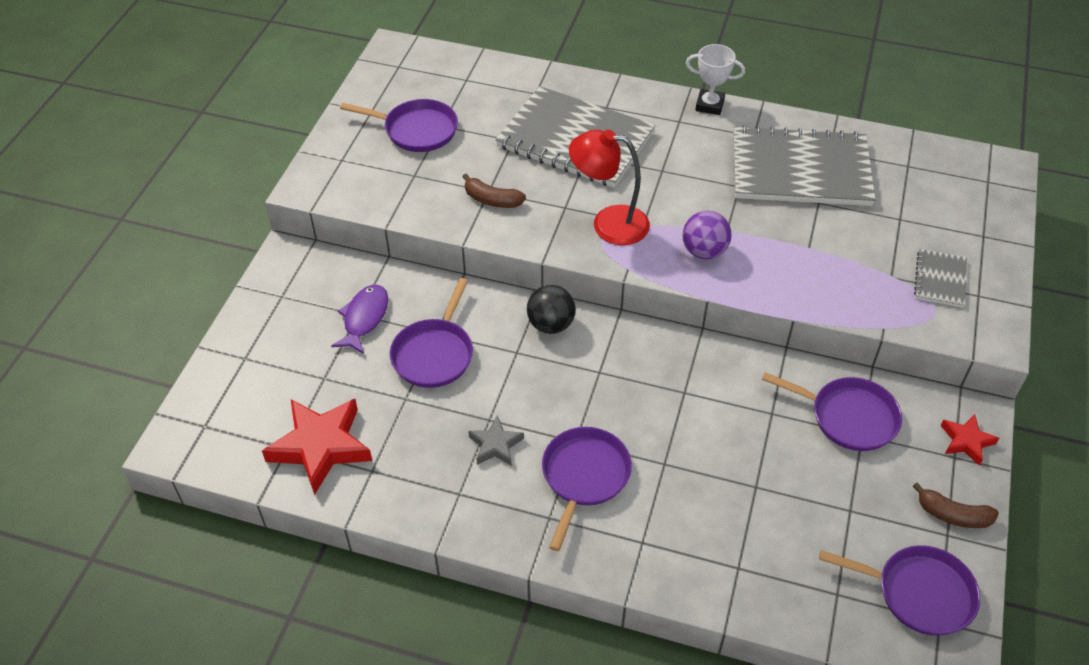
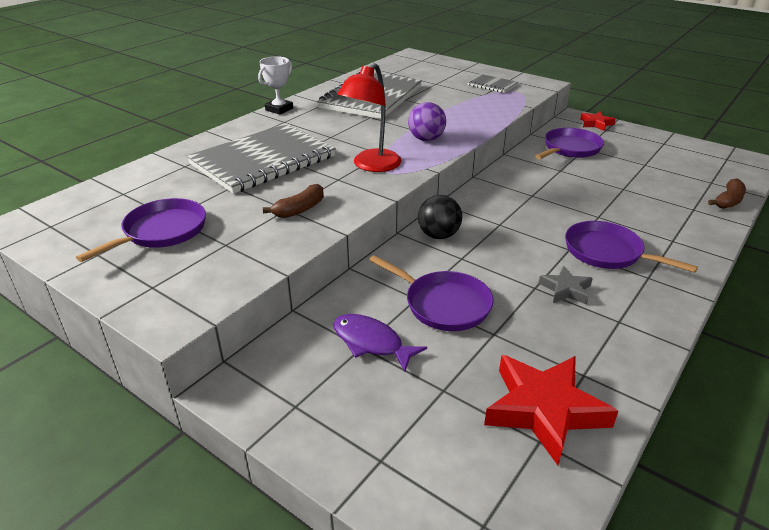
camera: 70 degrees left, 15 degrees down
purple pan [819,545,980,636] -> none
brown banana [913,482,999,528] -> brown banana moved to [708,178,746,209]

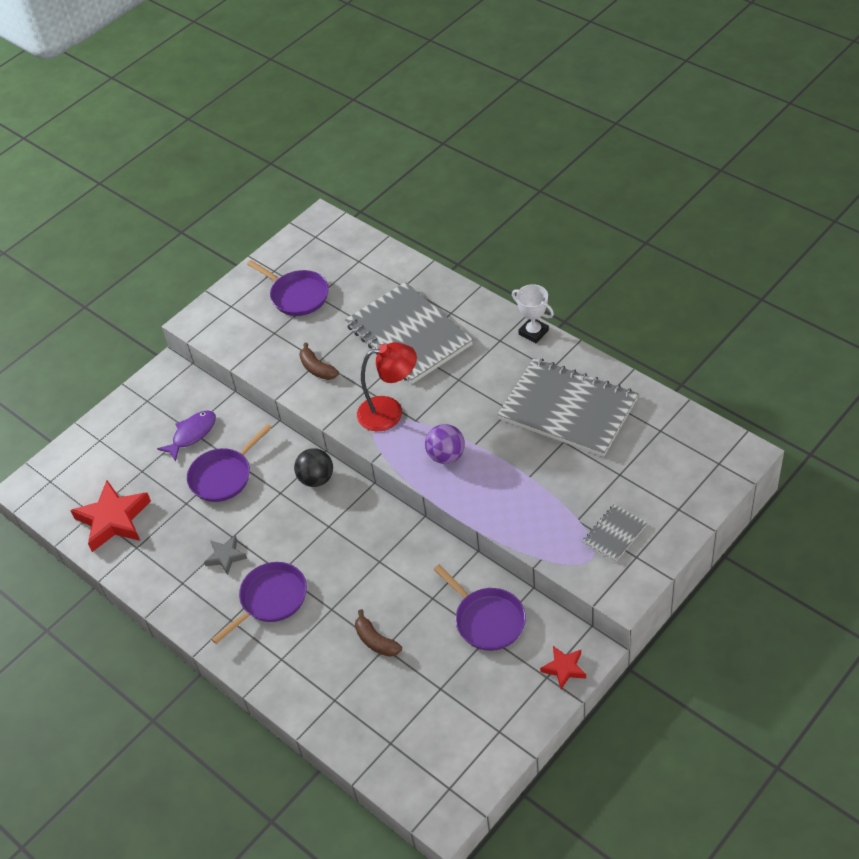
camera: 100 degrees right, 15 degrees up
red lamp [337,63,402,172] -> red lamp turned 135 degrees clockwise [357,342,417,432]
brown banana [708,178,746,209] -> brown banana moved to [355,609,402,657]

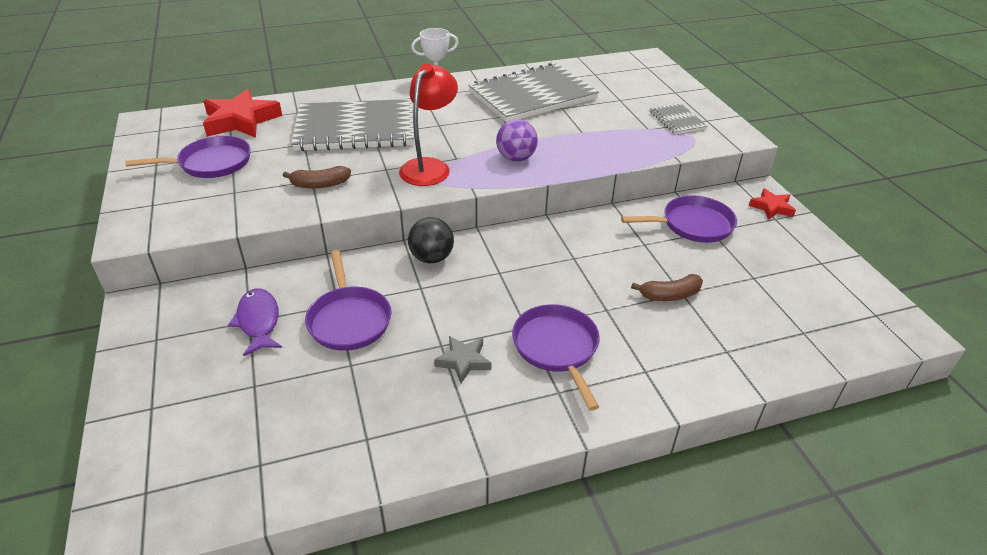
camera: 65 degrees left, 10 degrees down
red star [70,480,151,552] -> red star moved to [203,89,282,138]

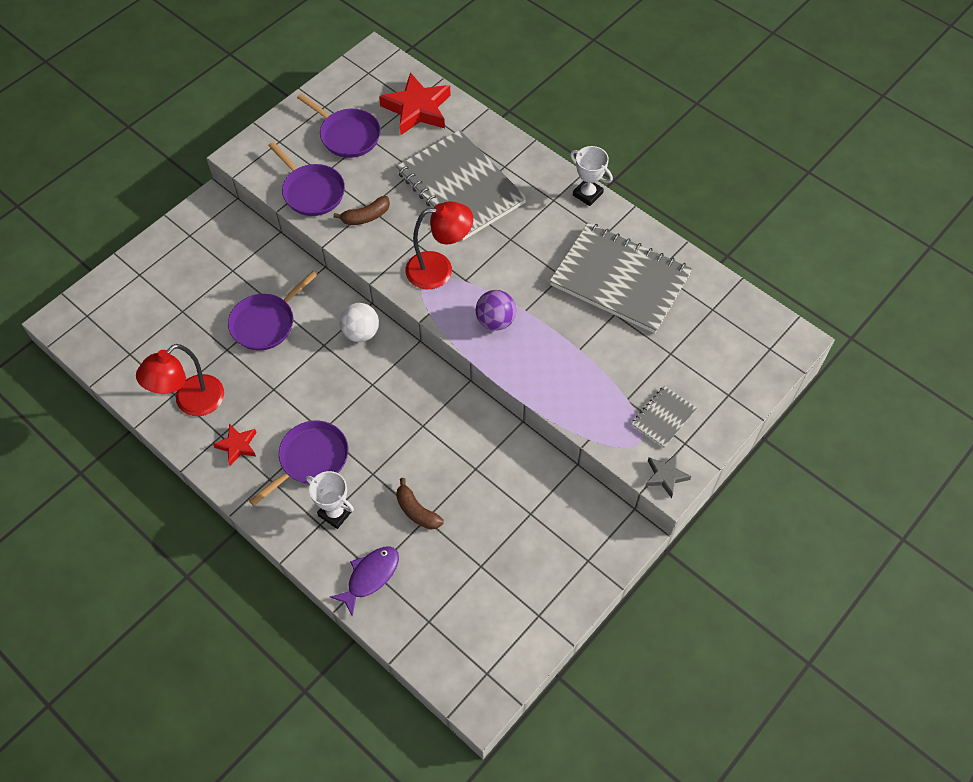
camera: 60 degrees right, 20 degrees up
purple fish [228,288,282,356] -> purple fish moved to [330,546,399,617]
brown banana [283,166,351,188] -> brown banana turned 75 degrees counterclockwise [334,196,390,225]
black ball [408,217,454,263] -> white ball [339,303,379,342]
grey star [434,336,491,383] -> grey star moved to [645,454,691,498]
purple pan [621,196,737,243] -> purple pan moved to [268,142,345,216]
red star [749,188,796,220] -> red star moved to [213,424,257,466]
none -> red lamp [136,344,224,416]
none -> white trophy [306,471,354,529]

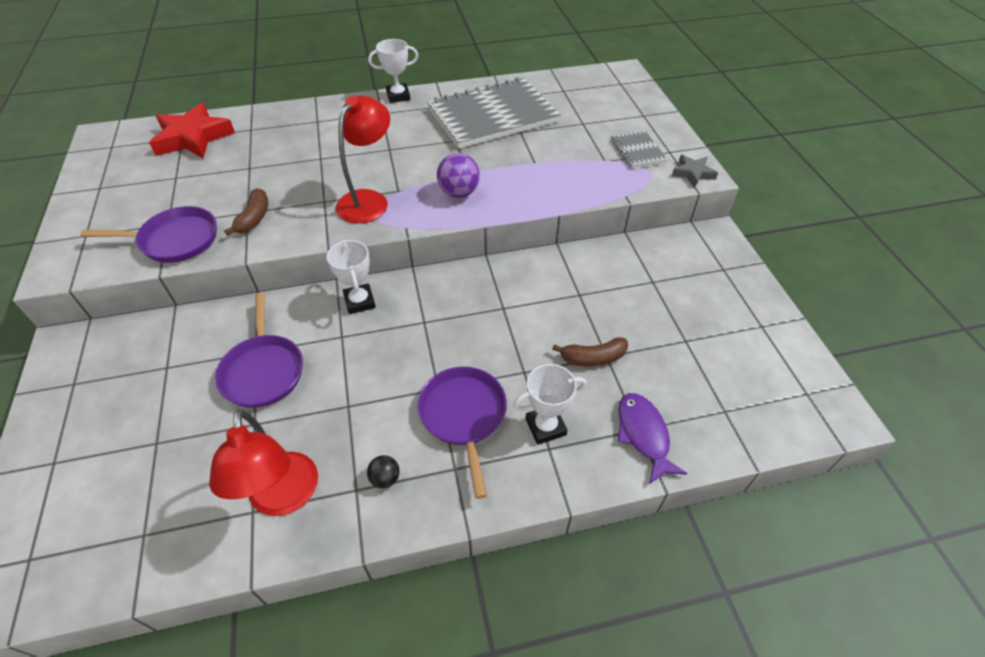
camera: 55 degrees left, 10 degrees down
red star [213,424,257,466] -> black ball [367,455,400,488]
purple pan [297,94,381,158] -> none
white ball [339,303,379,342] -> white trophy [327,240,376,314]
grey notebook [396,130,527,240] -> none

